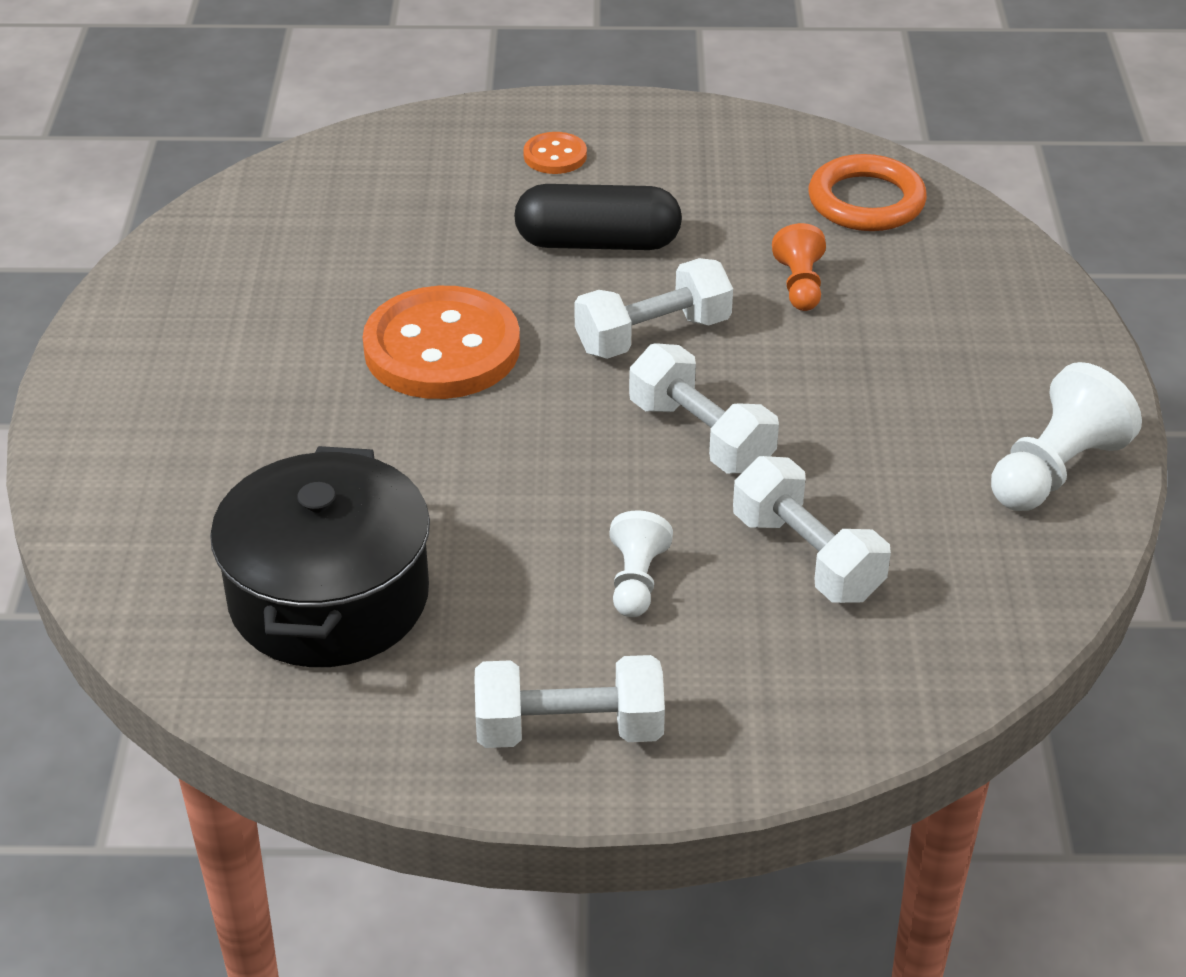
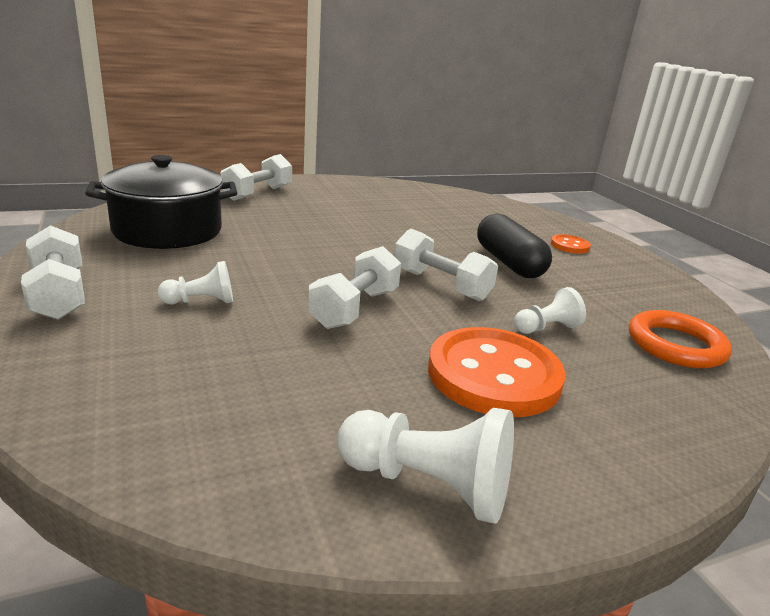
camera: 65 degrees right, 15 degrees down
orange button [363,286,520,399] -> orange button moved to [428,327,566,417]
white dumbbell [733,456,891,603] -> white dumbbell moved to [221,154,292,201]
orange pawn [772,223,826,311] -> white pawn [514,287,586,334]

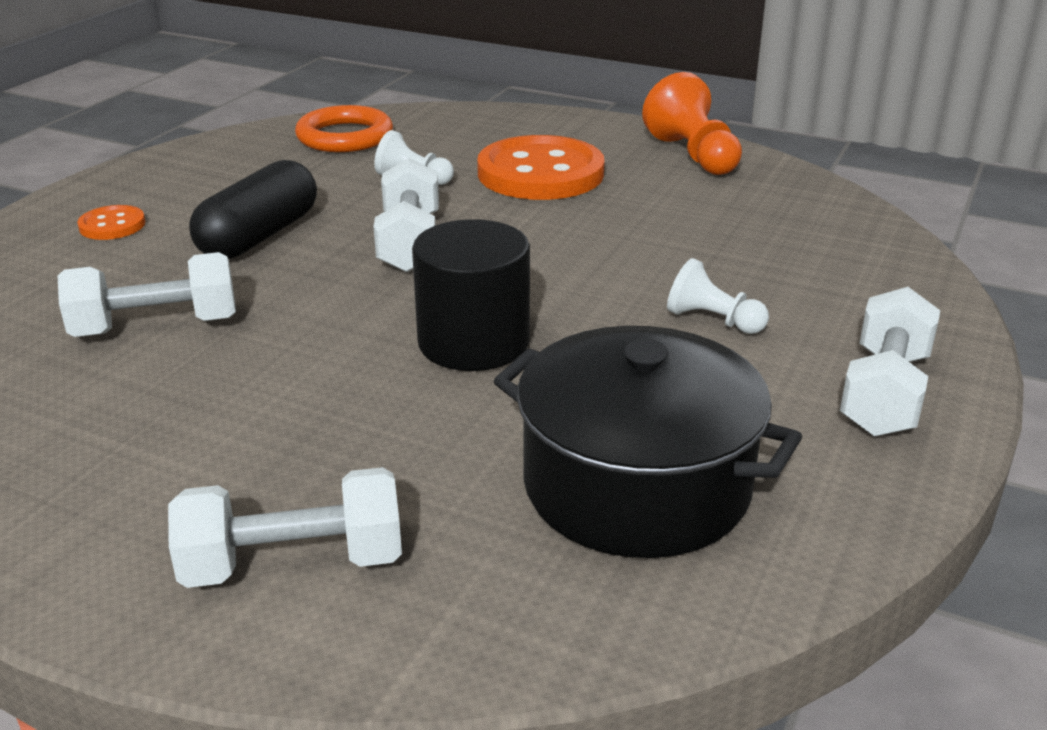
camera: 130 degrees left, 5 degrees up
white dumbbell [308,246,401,329] -> white dumbbell moved to [58,252,236,337]
white pawn [337,408,514,524] -> orange pawn [642,72,742,175]
none -> black cylinder [412,219,530,371]

